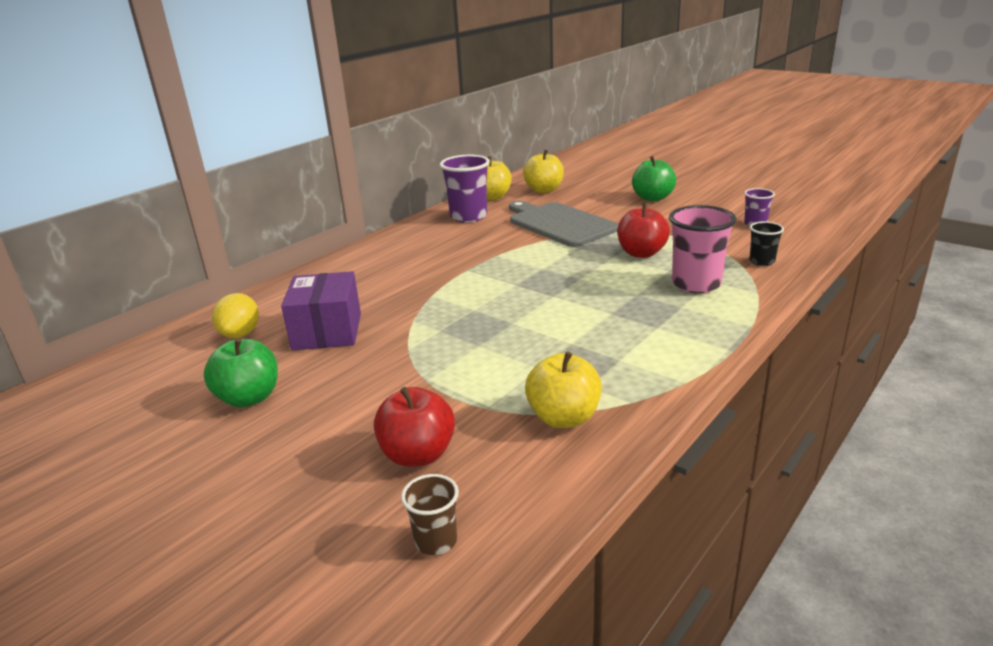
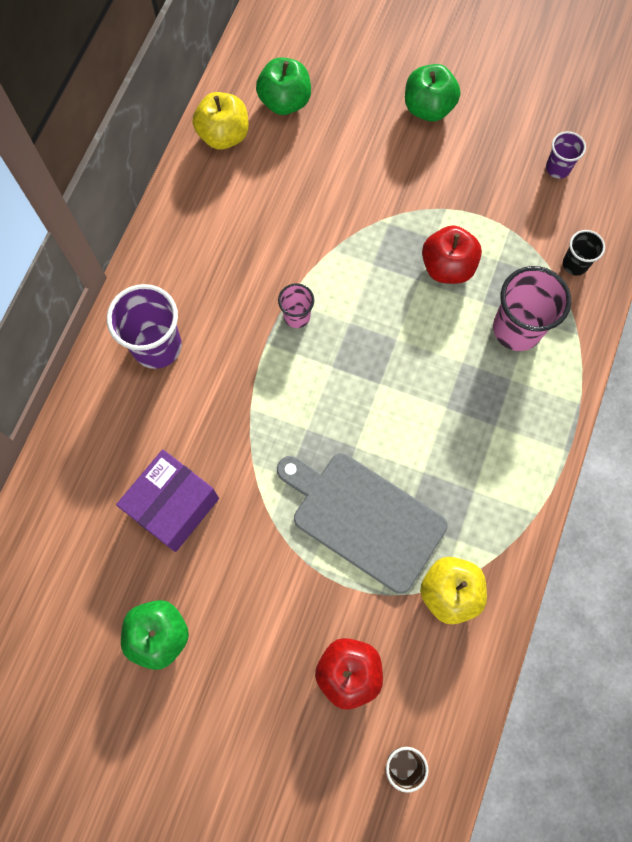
camera: 20 degrees left, 45 degrees up
yellow lemon [212,293,259,338] -> none
purple box [281,271,361,351] -> purple box turned 60 degrees clockwise [116,450,219,552]
purple cup [440,155,490,223] -> purple cup moved to [107,284,182,369]
grey cutting board [509,201,618,247] -> grey cutting board moved to [277,453,448,594]
yellow apple [523,150,564,193] -> green apple [256,57,311,115]
none -> pink cup [278,283,314,328]

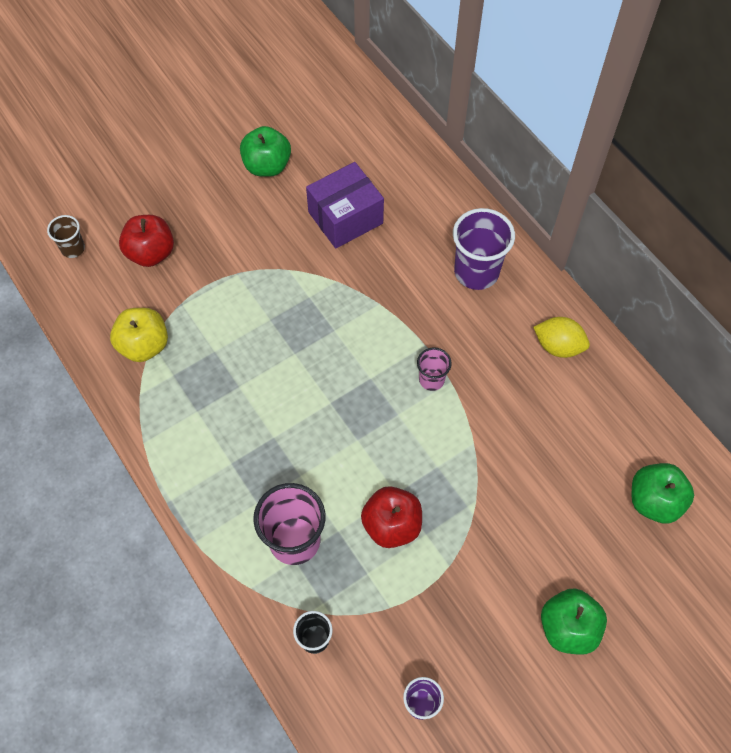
camera: 125 degrees right, 10 degrees down
purple box [116,450,219,552] -> purple box turned 75 degrees clockwise [306,162,384,249]
yellow apple [193,92,249,150] -> none
grey cutting board [277,453,448,594] -> none
none -> yellow lemon [533,317,590,358]

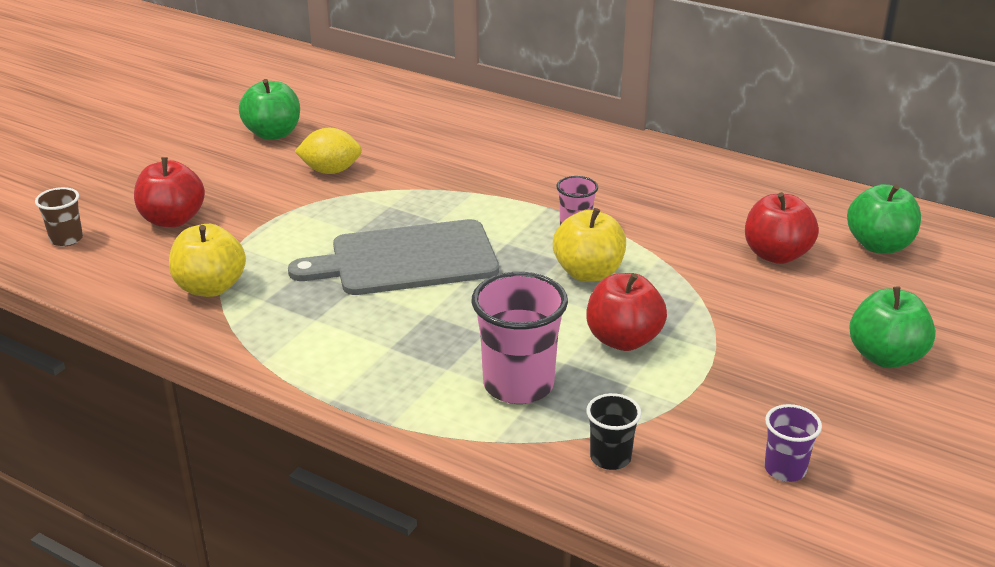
camera: 25 degrees left, 30 degrees down
purple box [306,162,384,249] -> none
purple cup [453,208,515,290] -> none
yellow lemon [533,317,590,358] -> yellow lemon moved to [294,128,362,174]
none -> grey cutting board [288,219,499,295]
none -> yellow apple [553,208,626,282]
none -> red apple [745,192,819,264]

